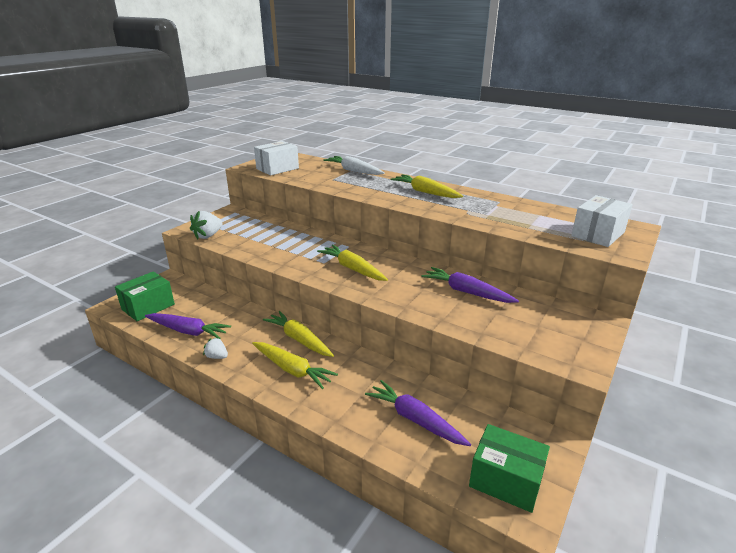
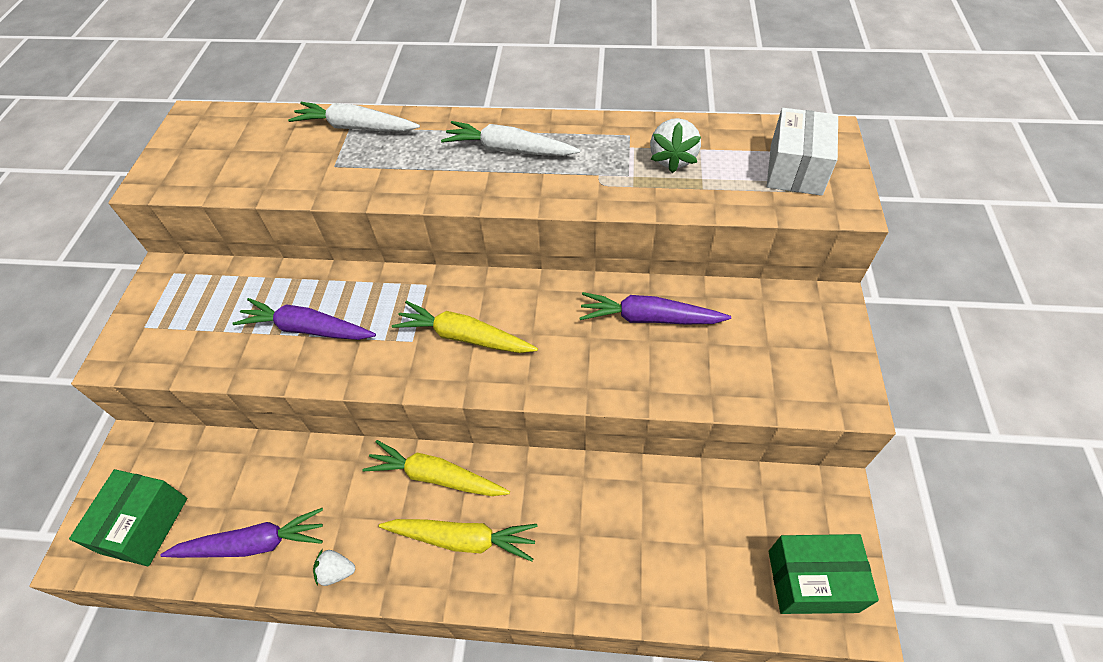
camera: 25 degrees left, 25 degrees up
white strawberry [190,211,223,240] -> white strawberry moved to [650,118,701,173]
white box [254,141,299,175] -> none
purple carrot [365,380,471,446] -> purple carrot moved to [232,298,376,340]
yellow carrot [390,174,463,198] -> white carrot [441,121,581,156]

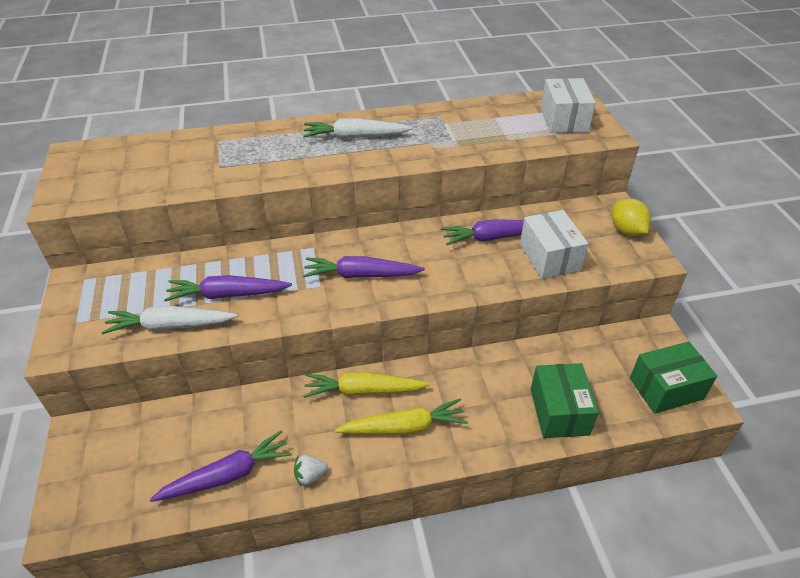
camera: 20 degrees left, 10 degrees down
green box [69,469,187,566] -> green box moved to [530,363,599,438]
white carrot [288,102,420,131] -> white carrot moved to [101,306,238,334]
yellow carrot [392,301,538,353] -> purple carrot [303,256,425,278]
white strawberry [650,118,701,173] -> none
none -> white box [520,210,588,279]
none -> yellow lemon [612,198,651,236]

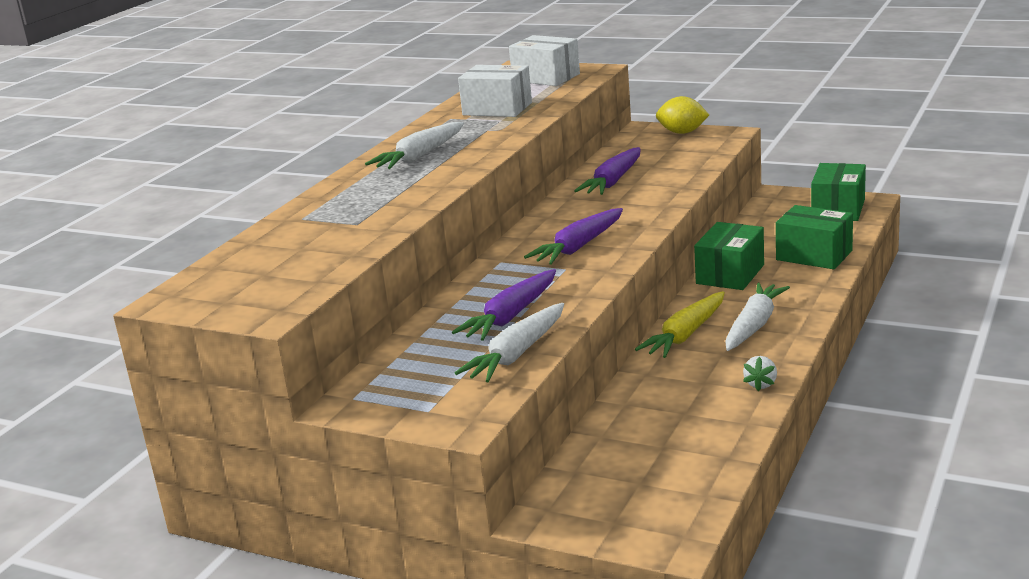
camera: 50 degrees left, 20 degrees down
purple carrot [150,431,292,502] -> none
yellow carrot [335,399,468,435] -> white carrot [725,283,790,351]
white box [520,210,588,279] -> white box moved to [458,65,532,117]
none -> green box [694,222,764,290]

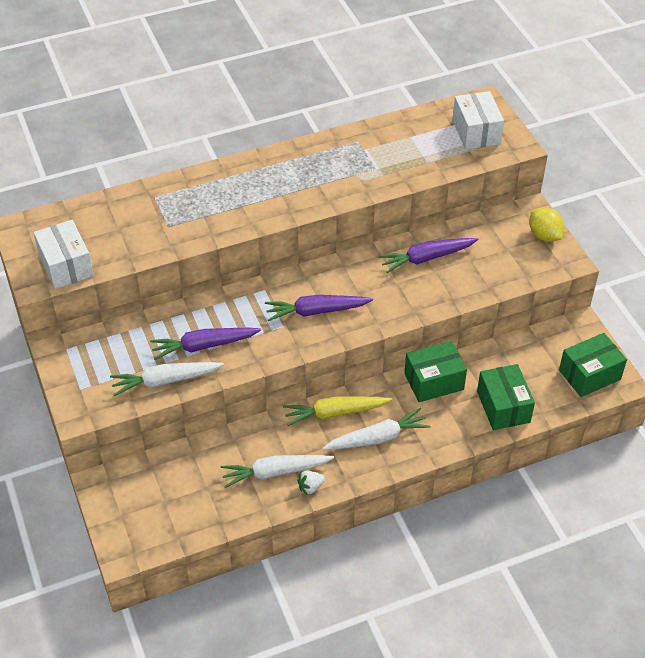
camera: 40 degrees right, 25 degrees up
white carrot [365,122,464,169] -> white carrot moved to [221,455,334,488]
white box [458,65,532,117] -> white box moved to [33,220,94,289]

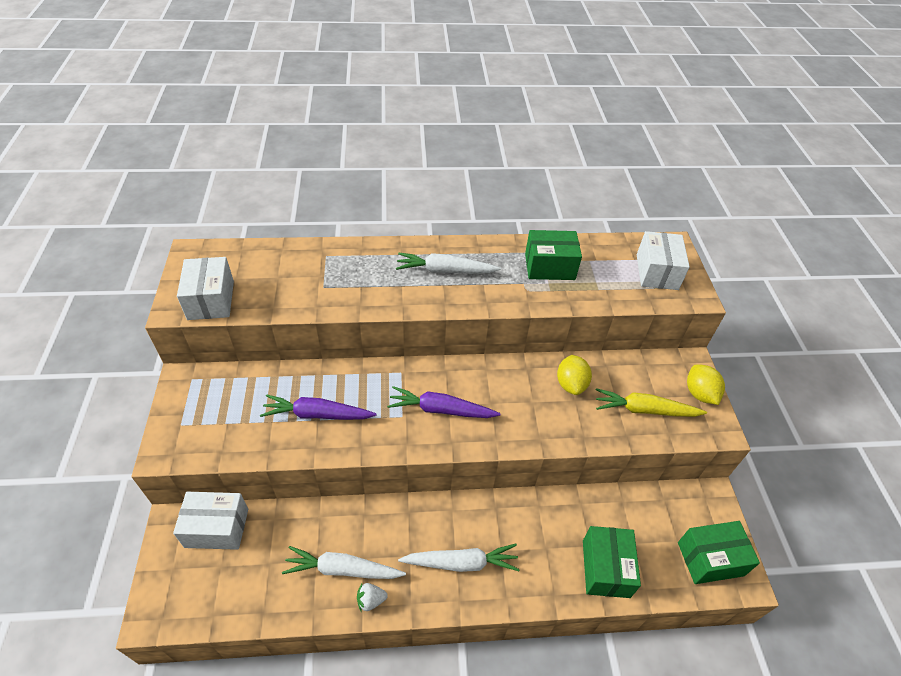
camera: 15 degrees right, 0 degrees up
white carrot [110,362,224,396] -> white carrot moved to [396,253,501,274]
yellow carrot [283,396,392,426] -> yellow carrot moved to [596,388,707,417]
purple carrot [378,238,478,273] -> yellow lemon [557,355,592,395]
green box [404,341,467,402] -> green box moved to [525,230,582,280]
none -> white box [173,492,248,550]

